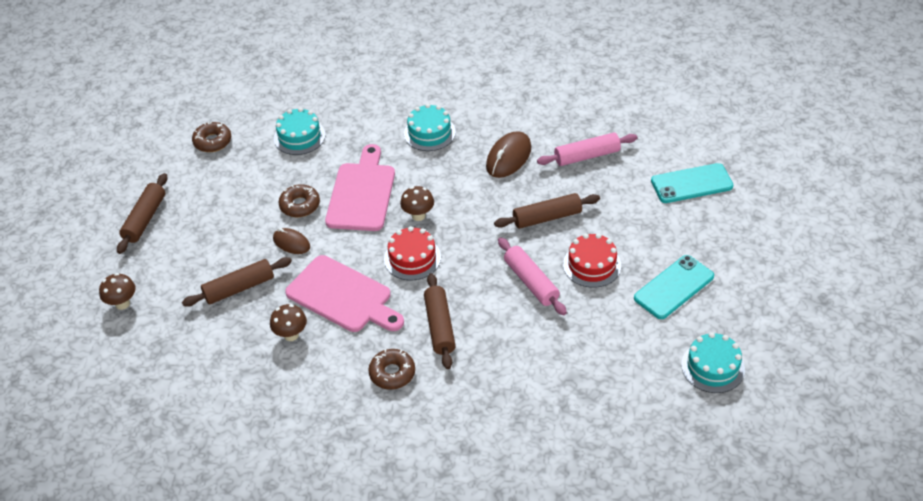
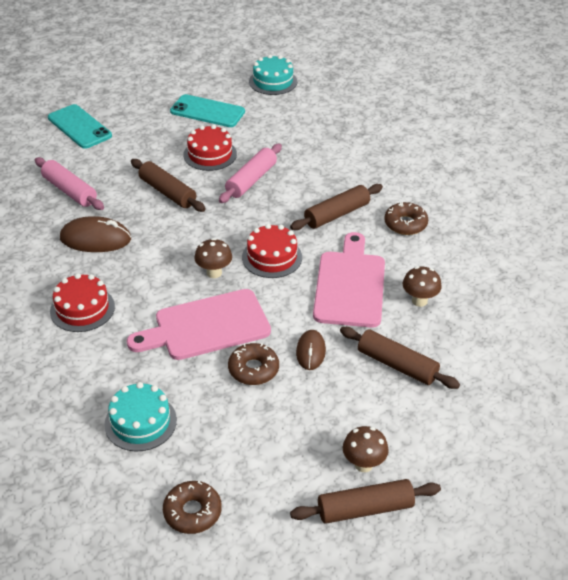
camera: 120 degrees left, 5 degrees down
brown mushroom [99,273,136,310] -> brown mushroom moved to [343,426,389,472]
turquoise cake [404,104,456,151] -> red cake [50,273,115,332]

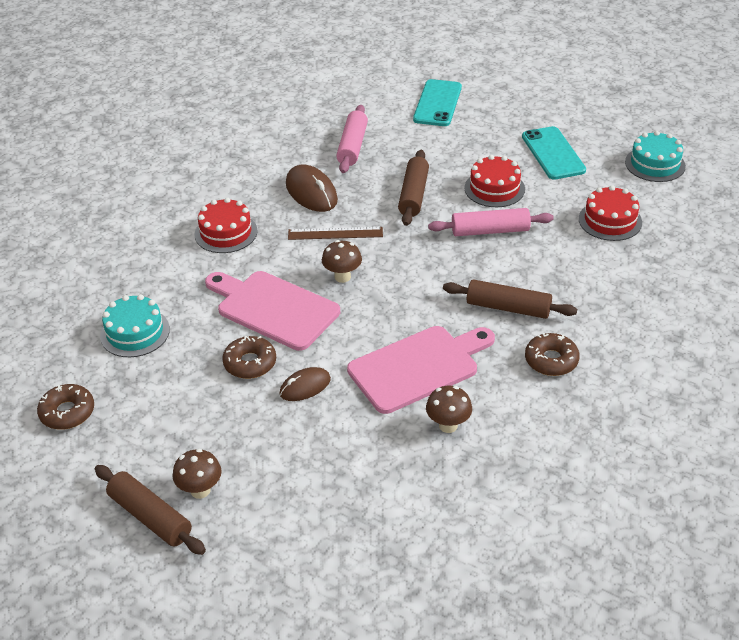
camera: 55 degrees right, 0 degrees up
red cake [242,224,302,278] -> red cake moved to [579,185,642,241]
brown rolling pin [340,327,460,389] -> none
none -> brown ruler [288,227,383,240]

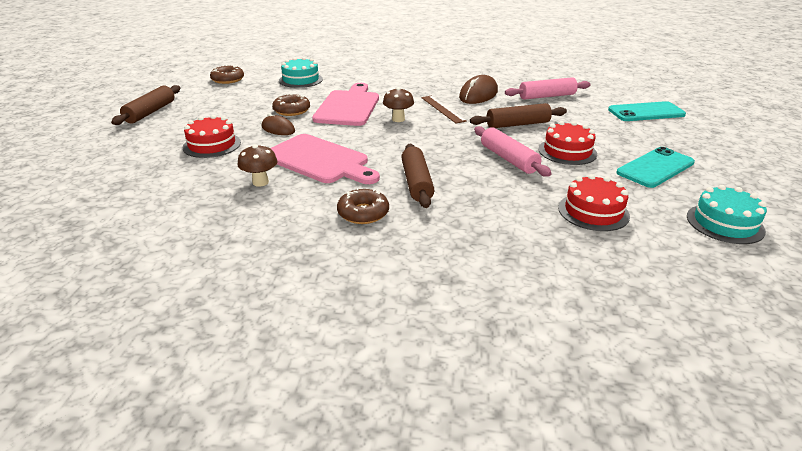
camera: 65 degrees right, 10 degrees down
brown mushroom [172,449,221,499] -> none
red cake [195,197,258,253] -> red cake moved to [182,115,241,158]

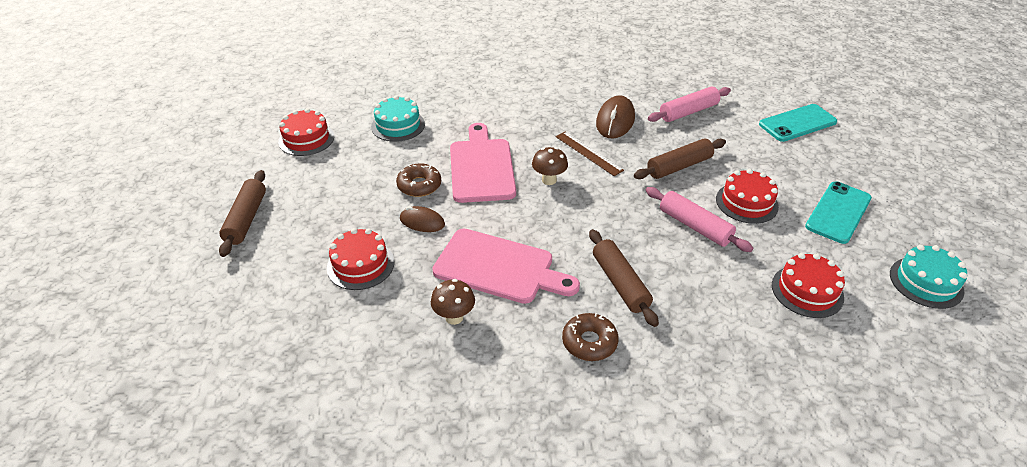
camera: 15 degrees left, 10 degrees up
brown donut [210,65,244,84] -> red cake [278,108,334,156]

